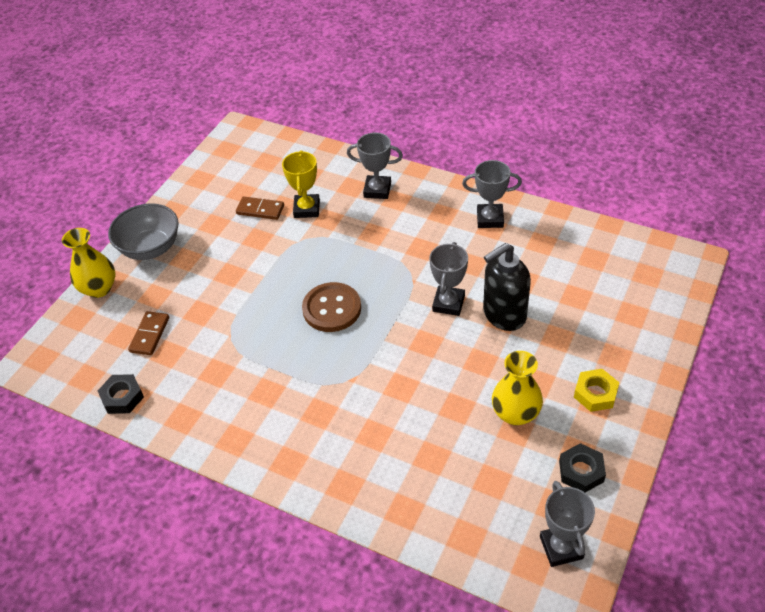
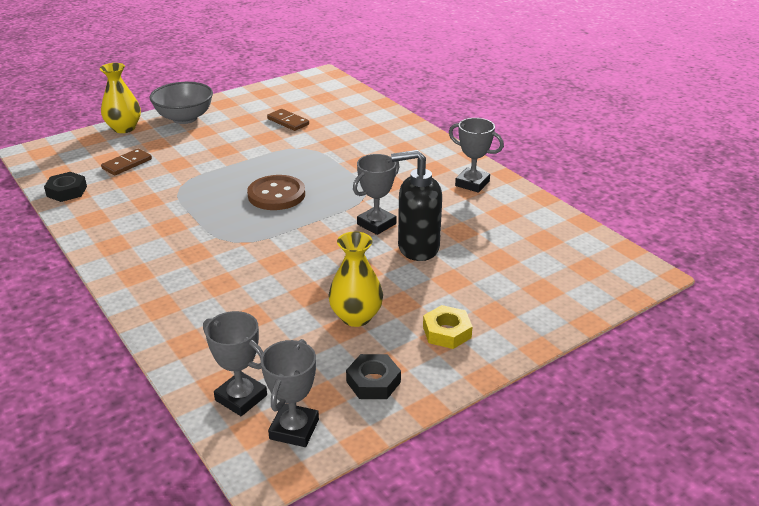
camera: 25 degrees right, 15 degrees down
yellow trophy [282,150,320,218] -> none
grey trophy [347,133,403,199] -> grey trophy moved to [203,311,267,416]

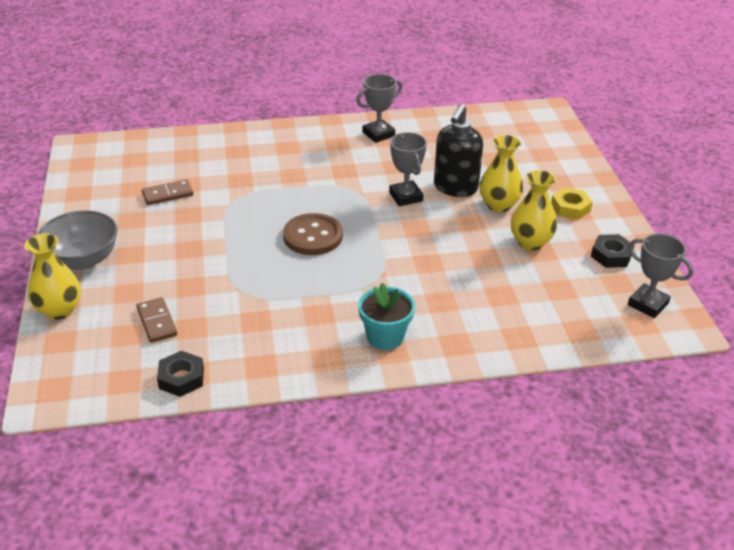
camera: 65 degrees left, 5 degrees up
grey trophy [203,311,267,416] -> none
none -> turquoise flower pot [358,283,415,350]
none -> yellow vase [480,135,523,212]

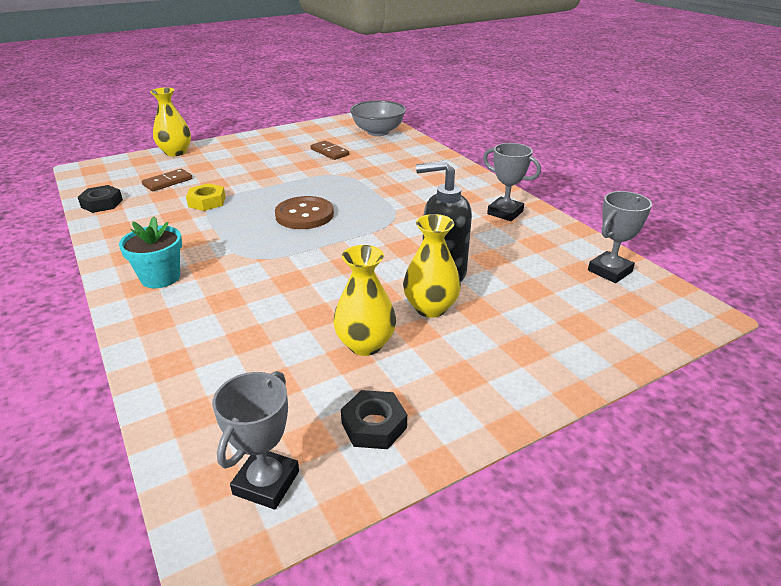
camera: 70 degrees right, 5 degrees down
grey bowl [37,210,118,270] -> grey bowl moved to [350,100,406,136]
grey trophy [389,132,427,206] -> grey trophy moved to [588,191,652,283]
yellow nut [551,187,593,220] -> yellow nut moved to [186,183,226,211]

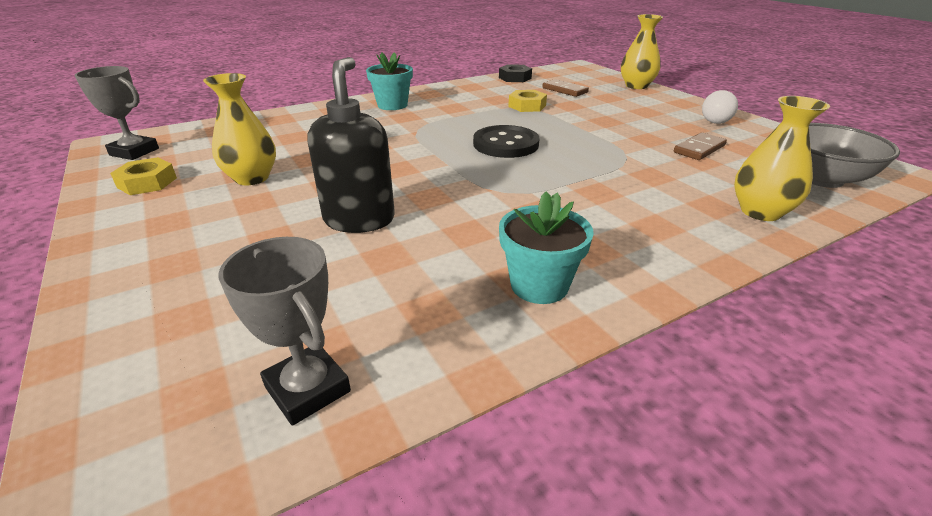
camera: 90 degrees right, 0 degrees up
brown button [275,196,334,229] -> black button [473,125,540,158]
black nut [341,390,407,449] -> yellow nut [110,157,177,195]
yellow vase [403,214,461,318] -> yellow vase moved to [734,96,830,221]
grey trophy [483,143,541,221] -> turquoise flower pot [499,192,594,304]
none -> white light bulb [702,90,738,124]

